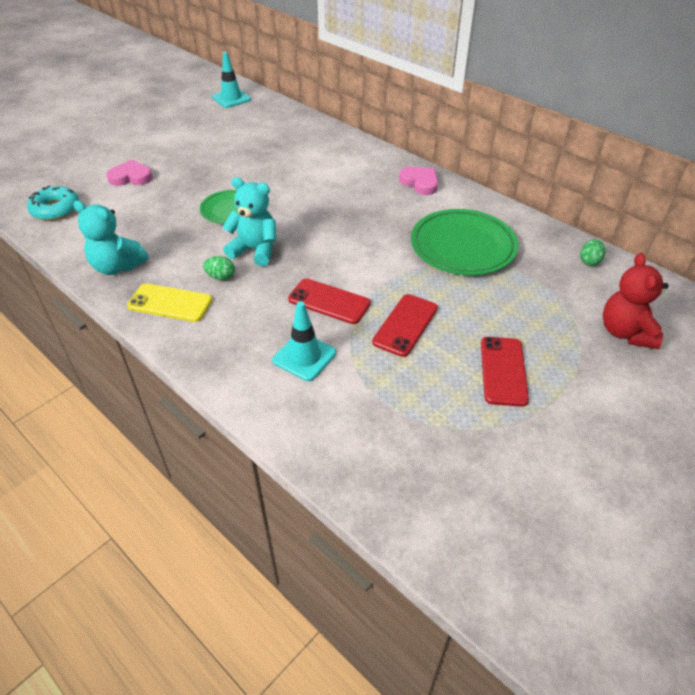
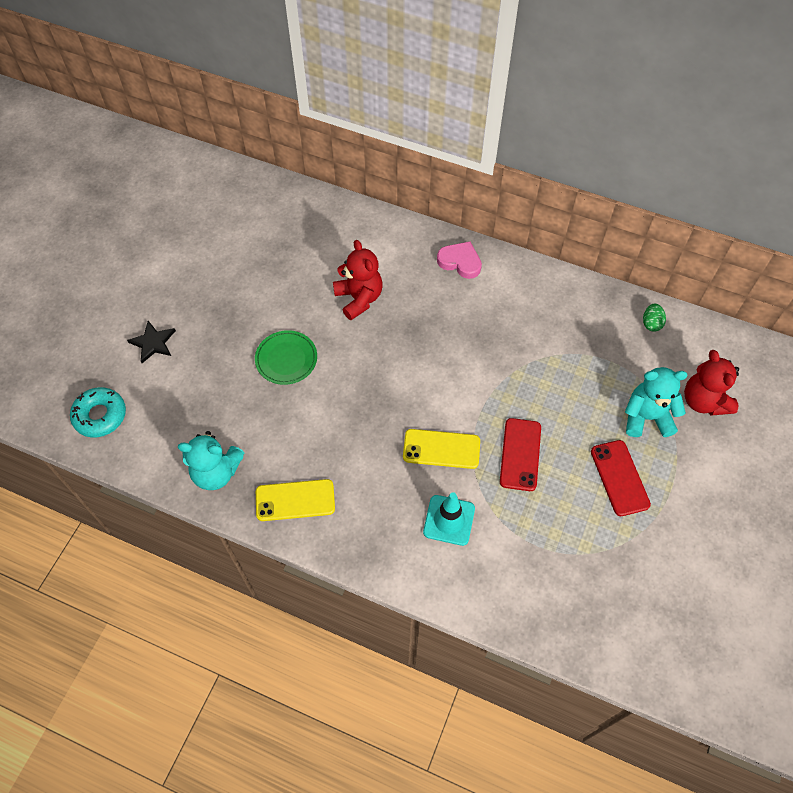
camera: 20 degrees left, 15 degrees up
pink heart [107,160,153,186] -> black star [127,321,176,363]
green egg [203,256,235,280] -> none
turquoise traffic cone [212,52,251,108] -> none
turquoise teddy bear [222,177,276,266] -> turquoise teddy bear moved to [625,367,688,437]
red phone [288,278,371,324] -> yellow phone [403,429,480,469]
green plate [411,209,518,275] -> none
none -> red teddy bear [333,240,382,320]

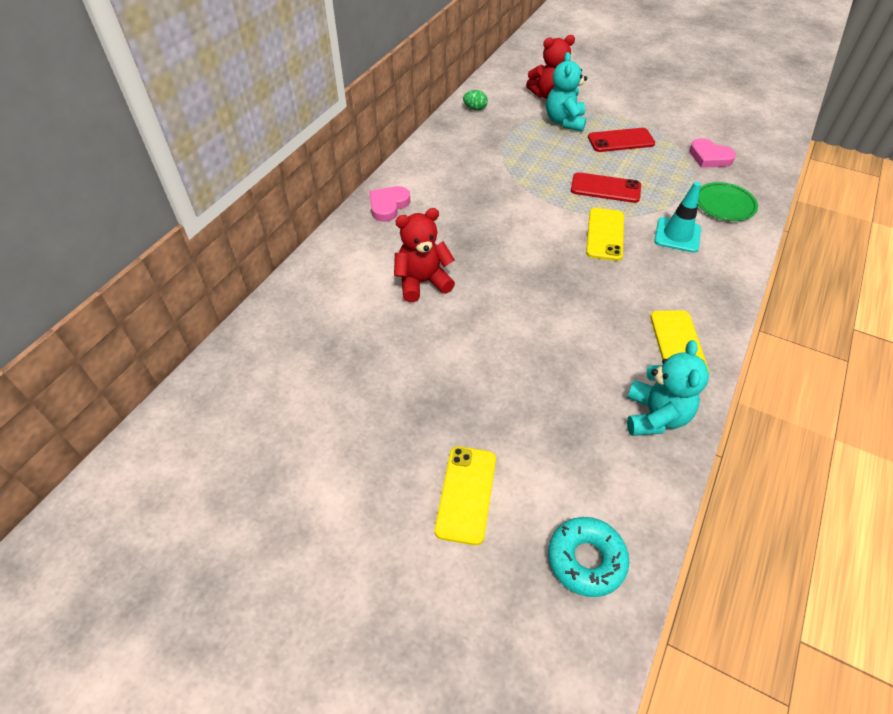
camera: 85 degrees left, 10 degrees down
black star [127,321,176,363] -> yellow phone [435,446,496,545]
green plate [255,330,317,385] -> green plate moved to [698,182,758,221]
none -> pink heart [689,138,736,168]

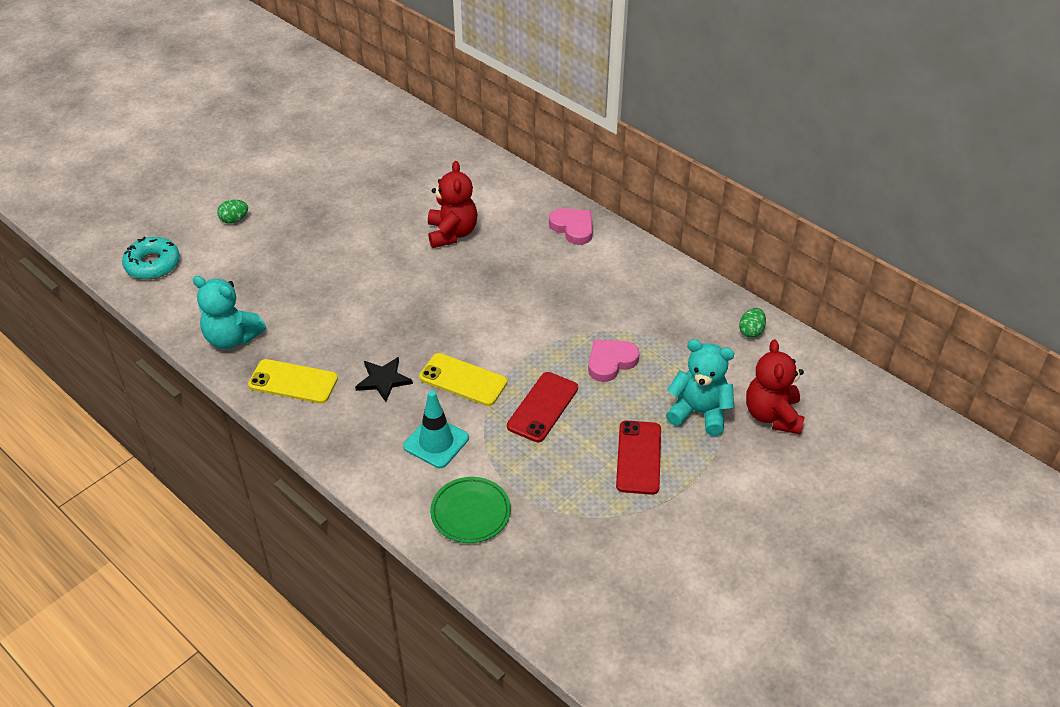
camera: 105 degrees right, 5 degrees down
yellow phone [435,446,496,545] -> green egg [217,200,248,224]
pink heart [689,138,736,168] -> pink heart moved to [588,340,640,382]
none -> black star [355,357,413,402]

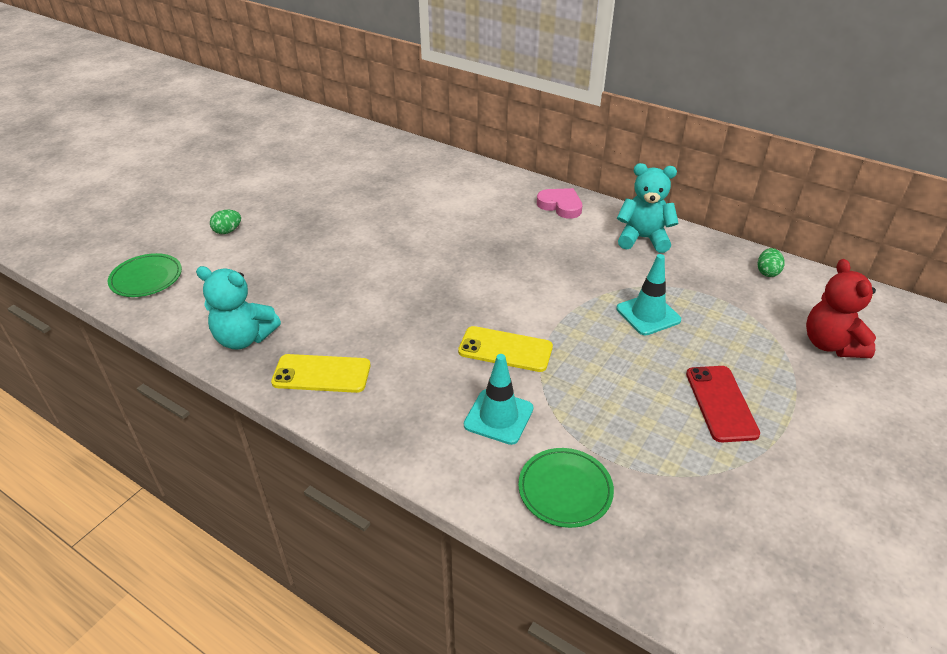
camera: 10 degrees left, 5 degrees down
turquoise donut [122,237,180,280] -> green plate [108,253,182,297]
black star [355,357,413,402] -> none
red teddy bear [428,161,478,248] -> none
red phone [507,372,578,442] -> none
pink heart [588,340,640,382] -> turquoise traffic cone [616,254,681,335]
turquoise teddy bear [666,339,734,436] -> turquoise teddy bear moved to [617,163,678,253]

